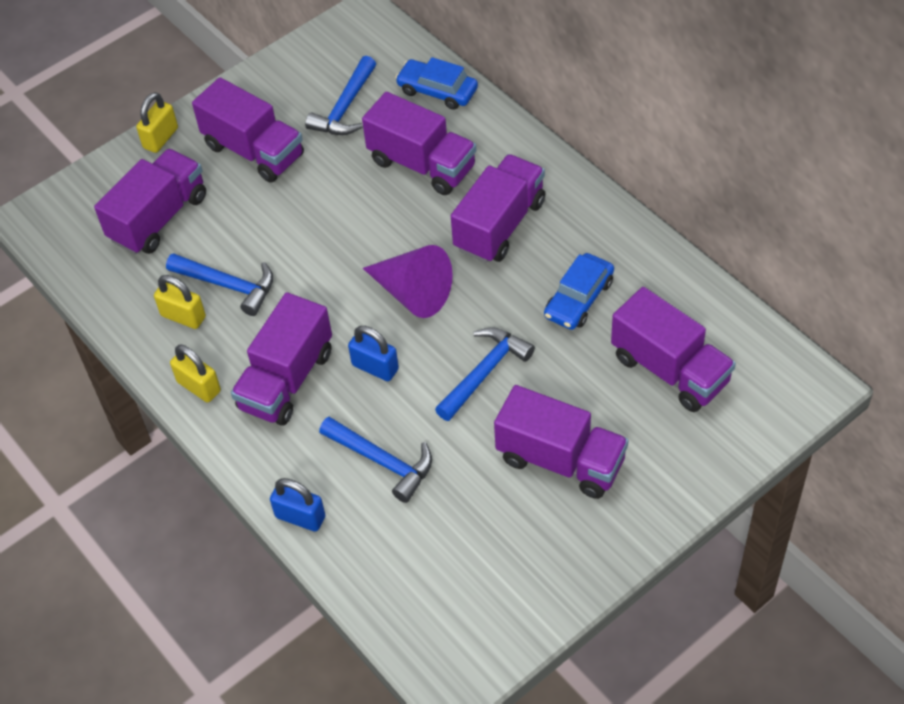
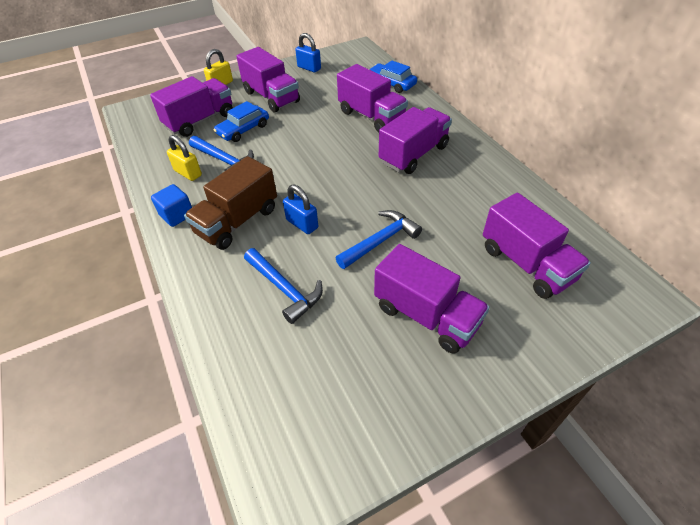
camera: 10 degrees right, 5 degrees down
yellow padlock [170,345,221,402] -> blue cube [151,184,192,227]
purple truck [231,292,332,426] -> brown truck [184,156,277,250]
blue padlock [270,478,325,532] -> blue padlock moved to [295,33,321,72]
blue hammer [305,56,376,135] -> none
purple cone [363,245,453,318] -> none
blue car [544,253,614,330] -> blue car moved to [214,101,269,142]

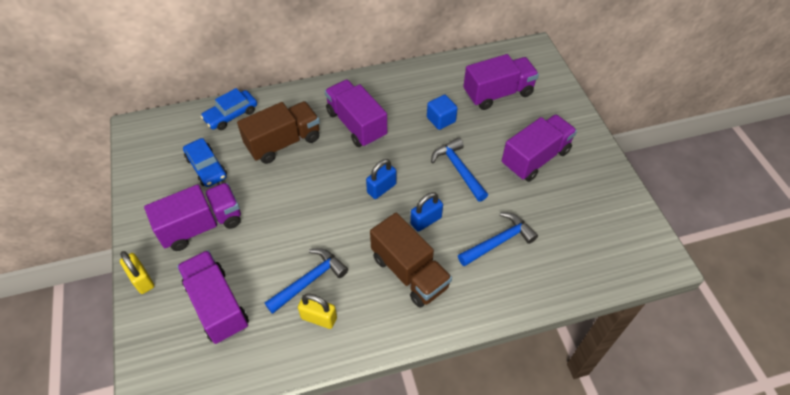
camera: 80 degrees left, 5 degrees up
blue cube [151,184,192,227] -> blue cube moved to [427,95,458,130]
yellow padlock [167,135,202,181] -> yellow padlock turned 60 degrees clockwise [298,293,337,329]
blue car [214,101,269,142] -> blue car moved to [183,138,227,187]
blue padlock [295,33,321,72] -> blue padlock moved to [366,159,397,199]
purple truck [337,64,408,132] -> brown truck [237,101,320,164]

